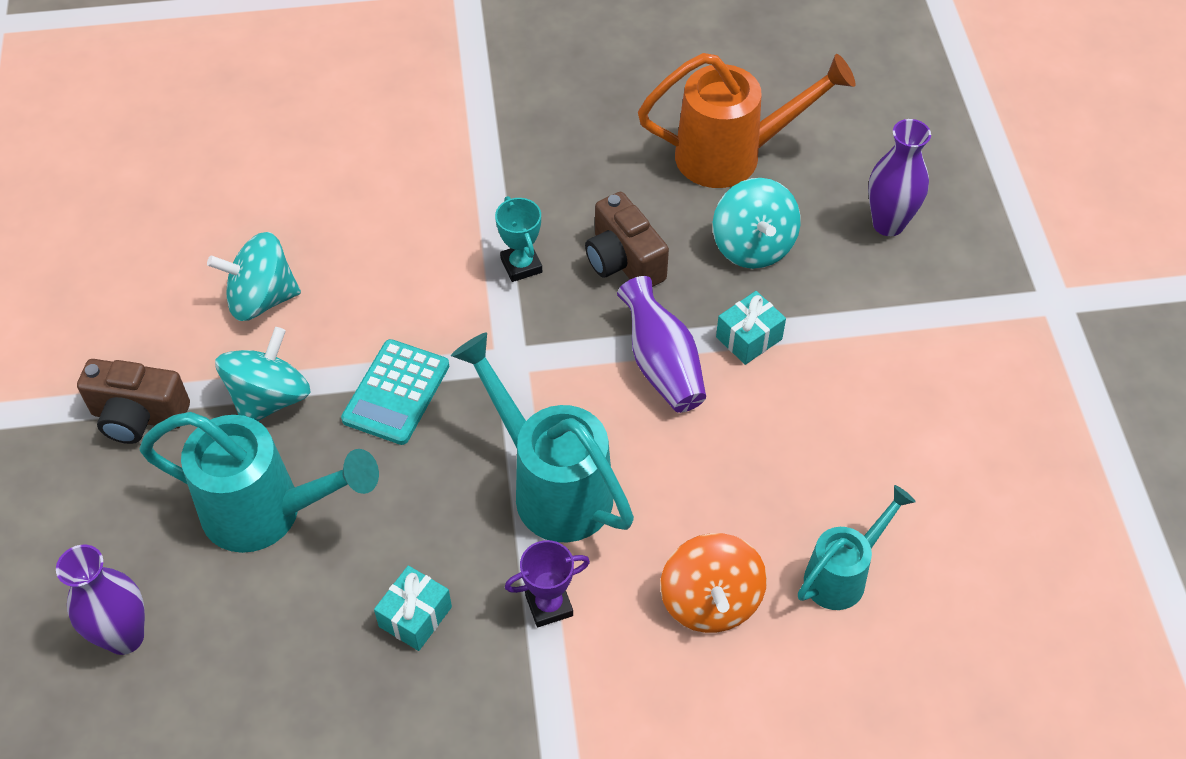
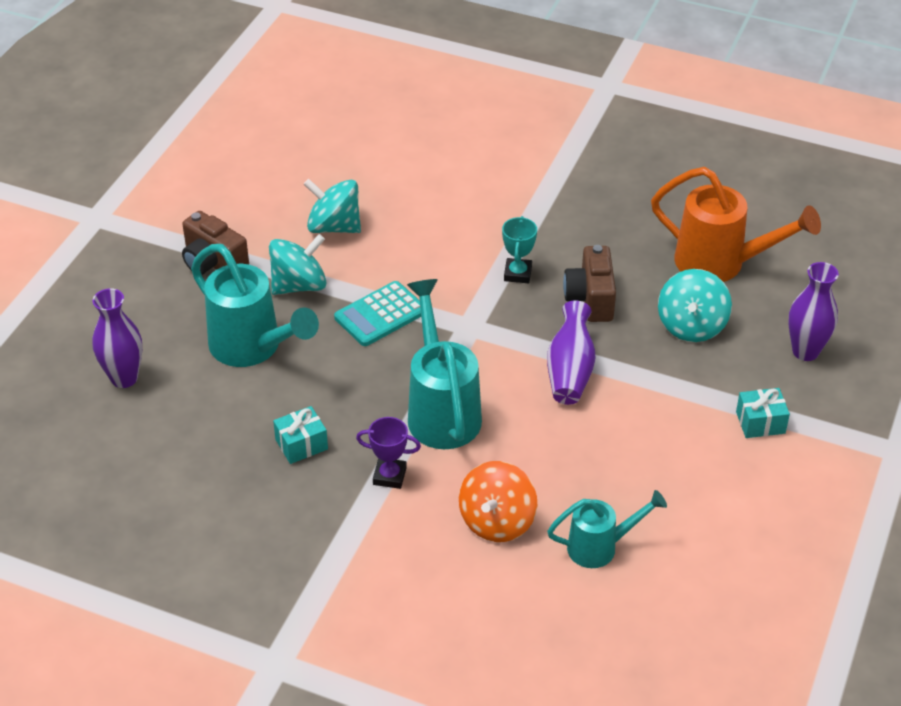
camera: 30 degrees right, 10 degrees down
turquoise gift [716,291,786,365] -> turquoise gift moved to [736,388,790,438]

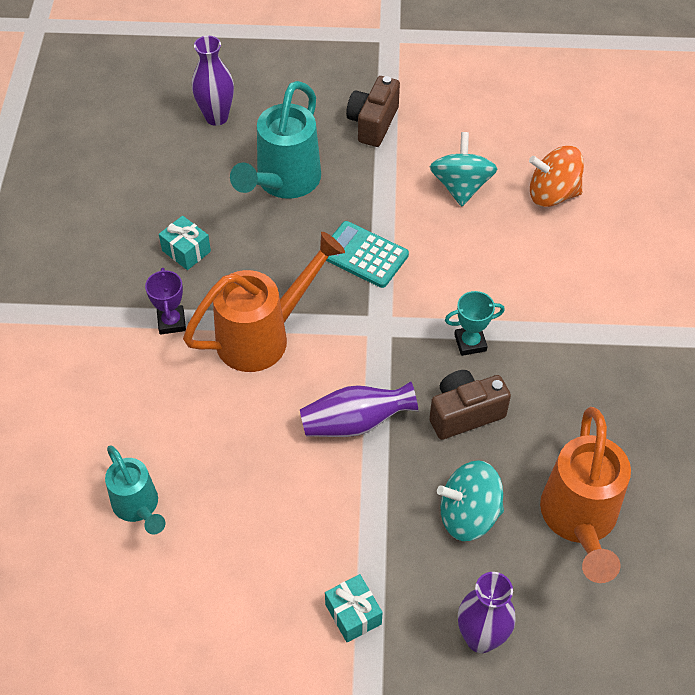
camera: 70 degrees right, 10 degrees up
turquoise spinning top [269,234,327,295] -> none
turquoise watering can [407,279,482,449] -> orange watering can [183,232,345,372]
orange spinning top [459,461,537,542] -> orange spinning top moved to [529,146,584,207]

